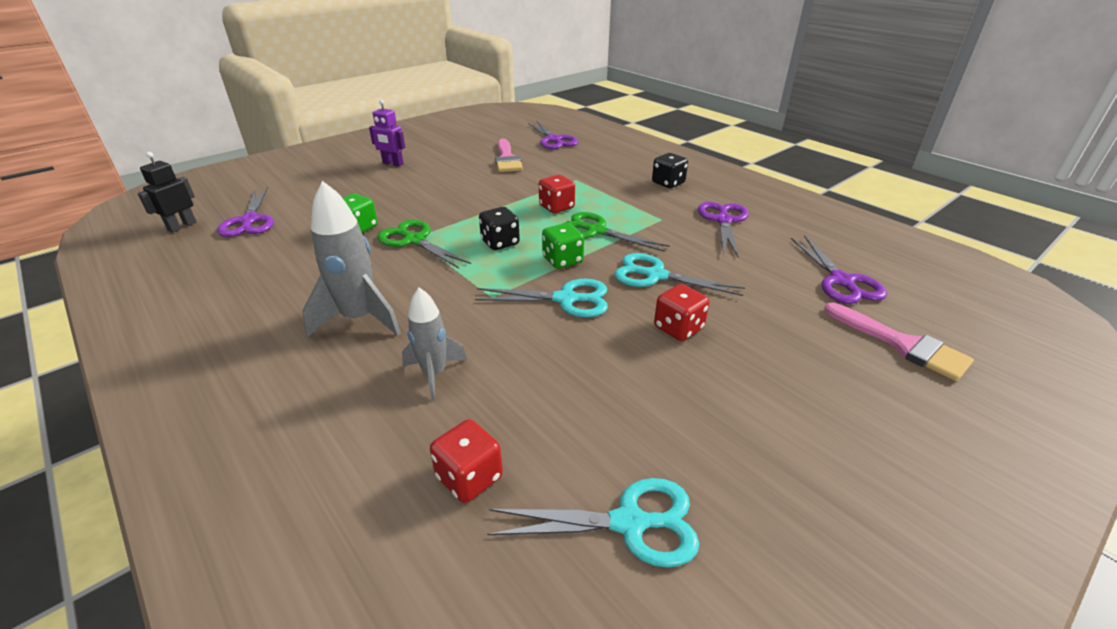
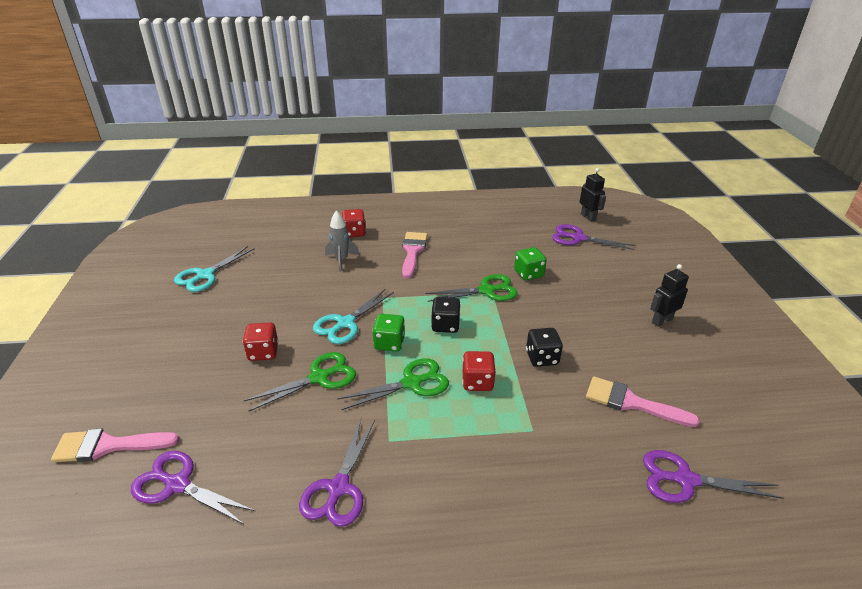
camera: 125 degrees right, 0 degrees up
grey rocket [302,181,401,337] -> pink brush [402,232,428,278]
purple robot [369,100,405,167] -> black robot [650,264,689,327]
red dice [430,419,503,503] -> red dice moved to [342,209,366,237]
turquoise scissors [614,253,745,296] -> green scissors [244,352,356,411]
black dice [652,153,688,188] -> black dice moved to [526,328,563,367]
purple scissors [698,202,749,257] -> purple scissors turned 60 degrees clockwise [299,419,375,527]

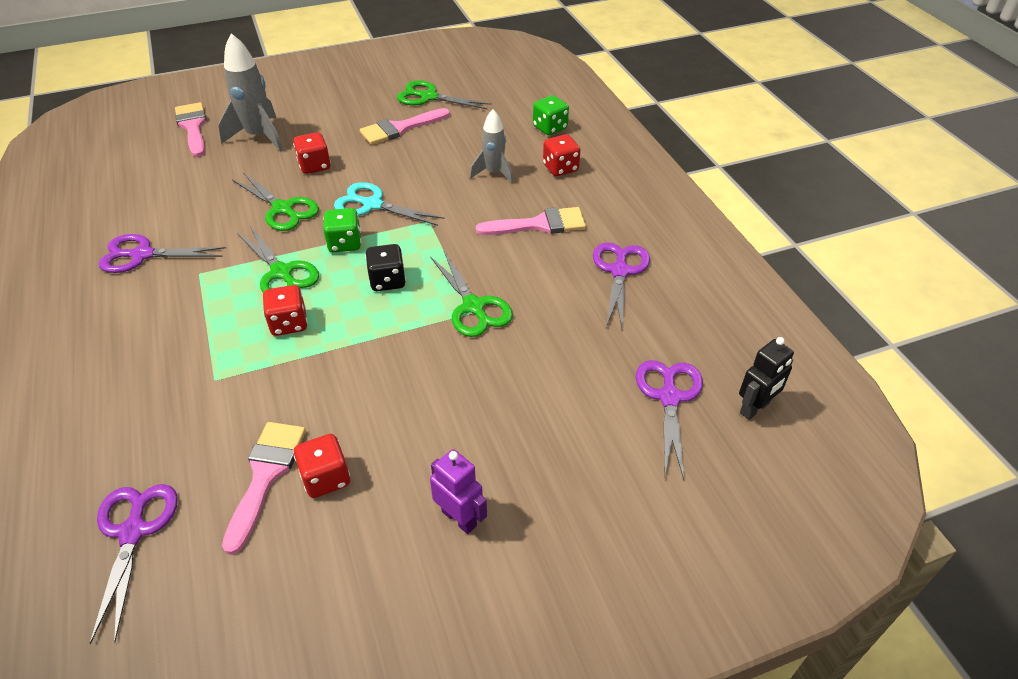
camera: 75 degrees right, 10 degrees up
purple scissors [131,451,255,524] -> purple scissors moved to [593,242,650,330]
turquoise scissors [174,246,255,292] -> green scissors [397,80,492,110]
green dice [514,247,547,280] -> green dice moved to [533,95,569,135]
black dice [526,328,563,367] -> none
black robot [650,264,689,327] -> purple robot [430,449,487,534]
none -> grey rocket [218,33,283,152]
none -> red dice [294,434,350,498]
none -> pink brush [360,108,450,145]

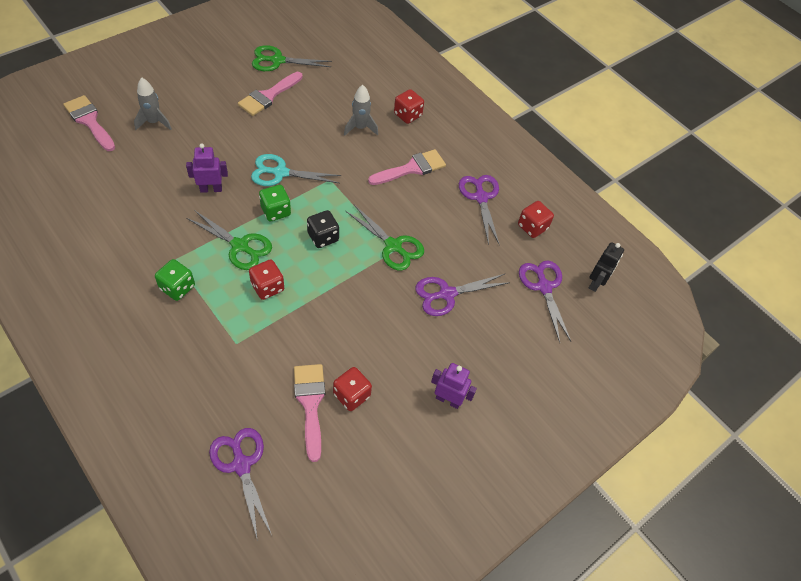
camera: 25 degrees left, 10 degrees up
purple scissors [99,234,226,273] -> purple scissors moved to [415,274,510,316]
grey rocket [218,33,283,152] -> grey rocket [134,77,172,130], size x0.64
green scissors [232,173,319,231] -> purple robot [186,144,228,193]
red dice [293,132,331,174] -> red dice moved to [518,201,554,238]
green dice [533,95,569,135] -> green dice moved to [155,259,195,301]

